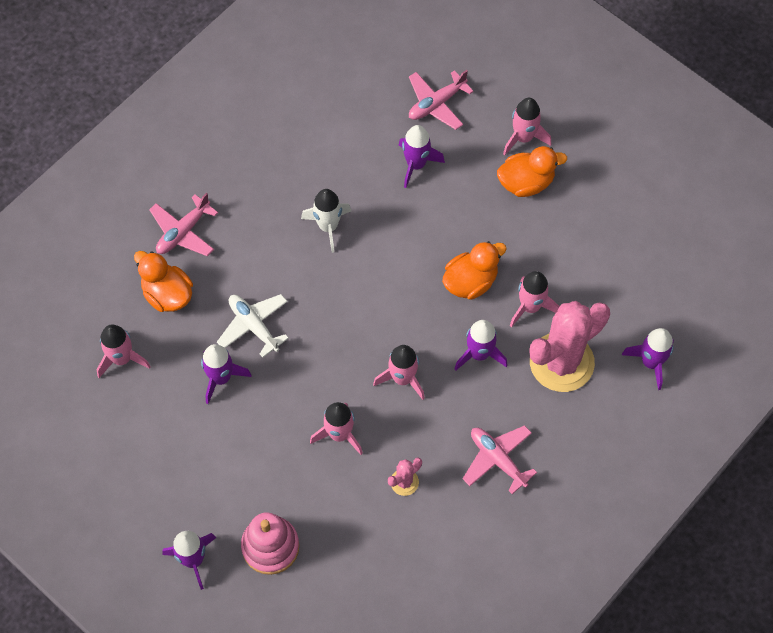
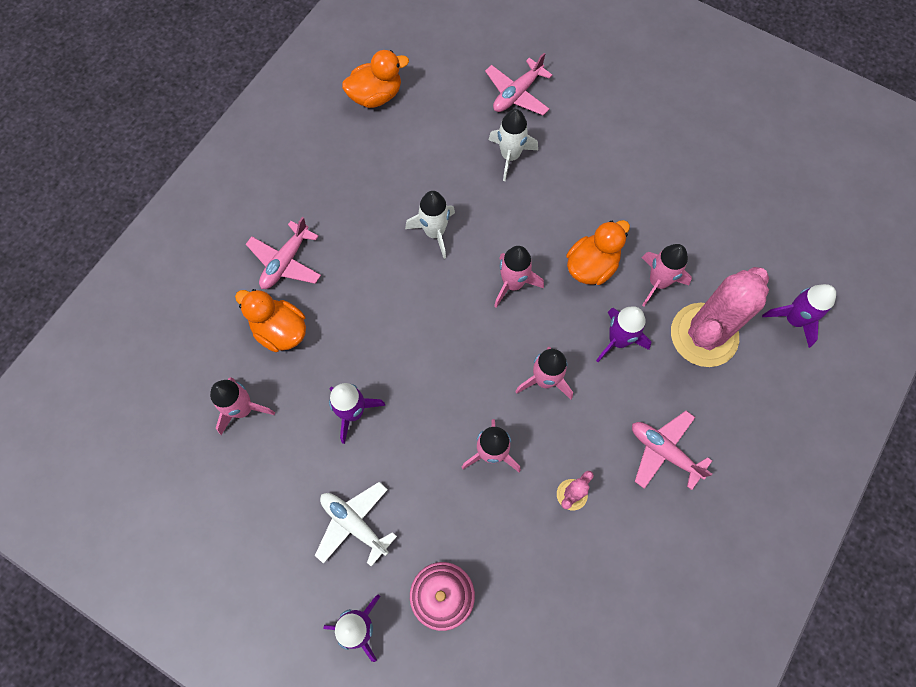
camera: 10 degrees left, 5 degrees up
white plane [217,294,289,358] -> white plane moved to [315,482,397,567]
purple rocket [399,125,445,188] -> white rocket [489,109,538,181]
orange duck [497,146,567,197] -> orange duck moved to [342,50,409,108]
pink rocket [503,98,551,156] -> pink rocket moved to [494,246,544,308]

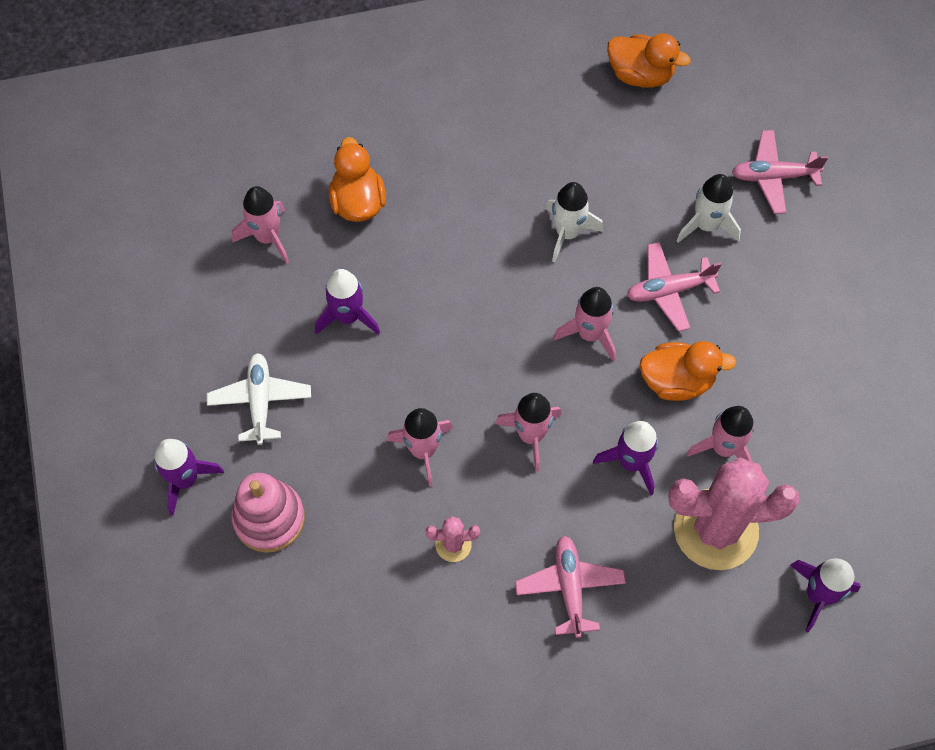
camera: 45 degrees right, 5 degrees down
pink plane [246,217,321,289] -> pink plane moved to [627,242,722,332]

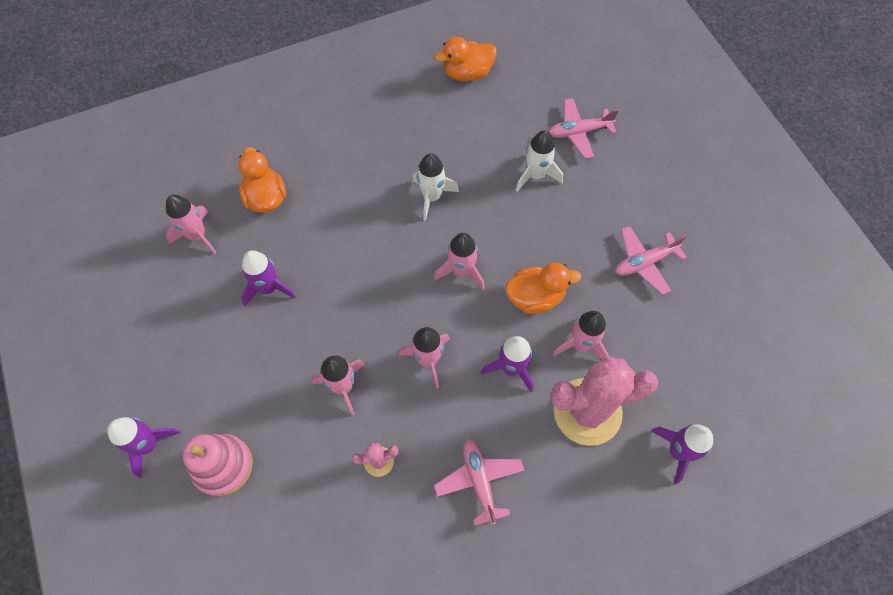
camera: 10 degrees left, 0 degrees up
white plane [207,353,311,445] -> none
orange duck [607,33,691,88] -> orange duck turned 150 degrees clockwise [435,37,497,81]
pink plane [627,242,722,332] -> pink plane moved to [615,226,687,295]

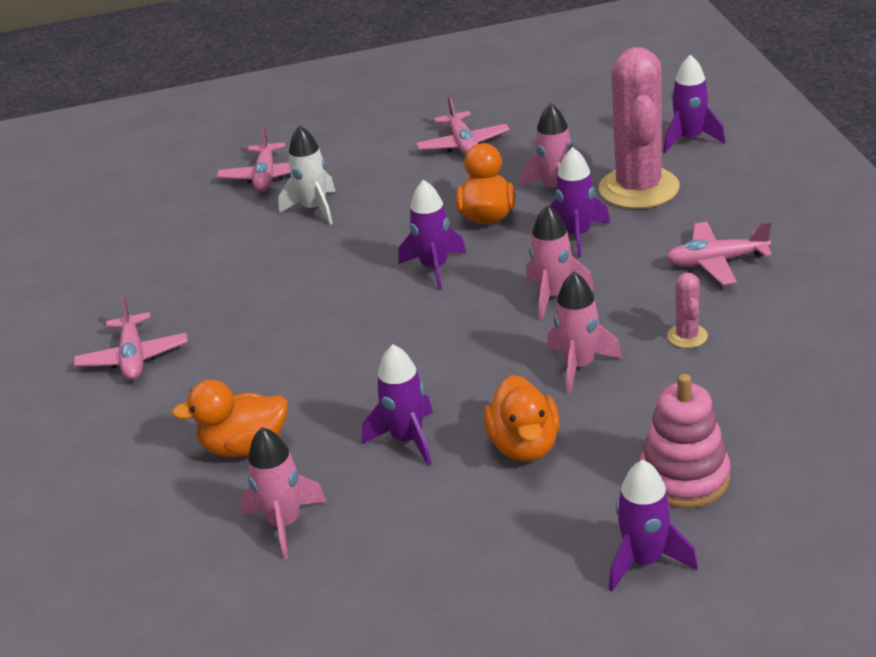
camera: 75 degrees left, 30 degrees down
white rocket [412,153,459,221] -> none
pink rocket [434,233,485,290] -> purple rocket [398,180,466,290]
orange duck [435,37,497,81] -> orange duck moved to [484,375,560,462]
none -> pink plane [74,296,188,380]

